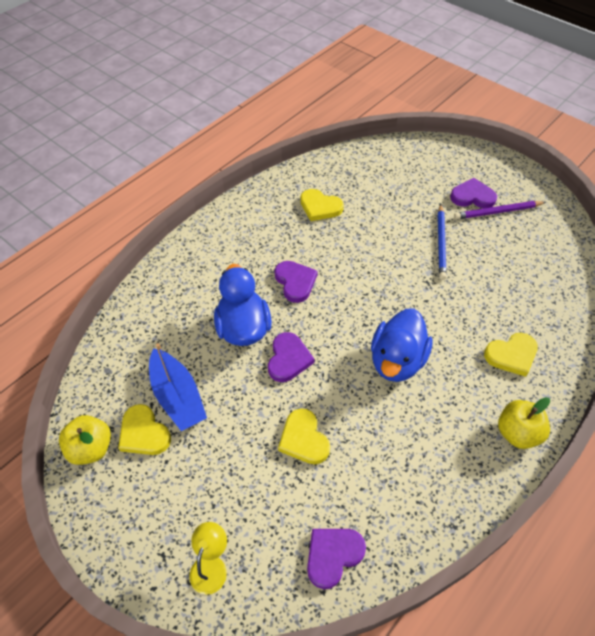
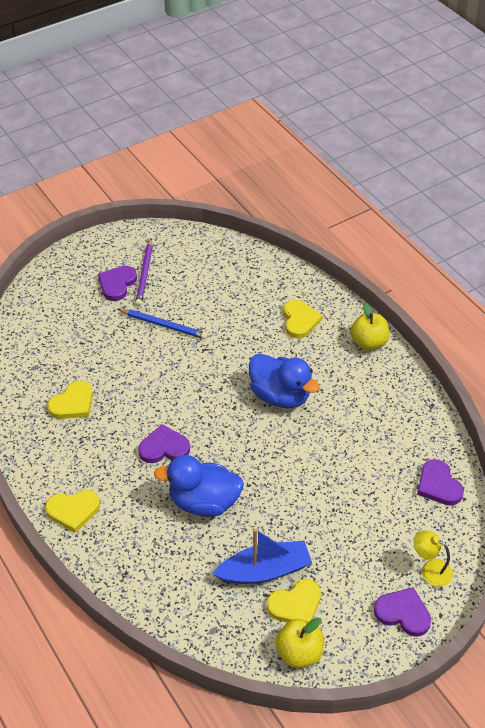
camera: 75 degrees left, 5 degrees down
purple heart [268,332,315,382] -> purple heart moved to [374,587,431,637]
yellow heart [278,409,330,464] -> yellow heart moved to [45,490,100,533]

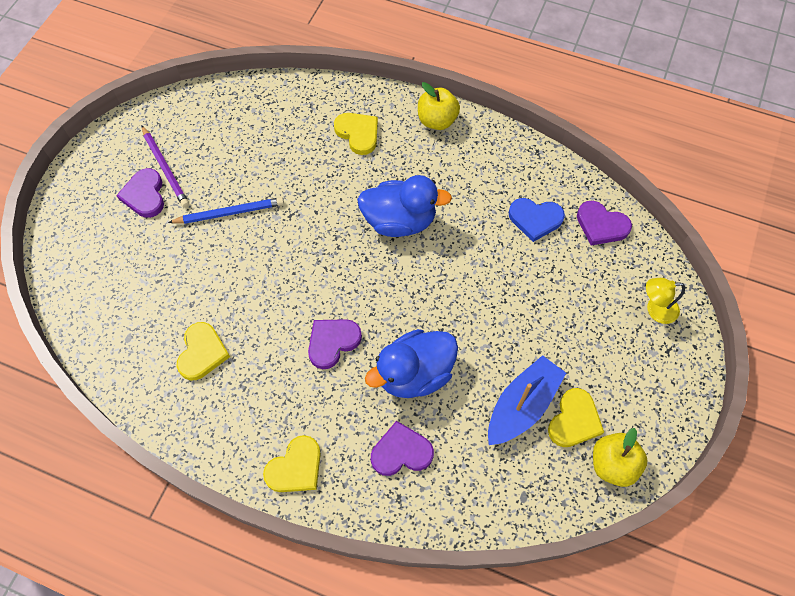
camera: 35 degrees left, 15 degrees up
purple heart [374,587,431,637] -> purple heart moved to [371,421,434,476]
none -> blue heart [509,198,565,242]

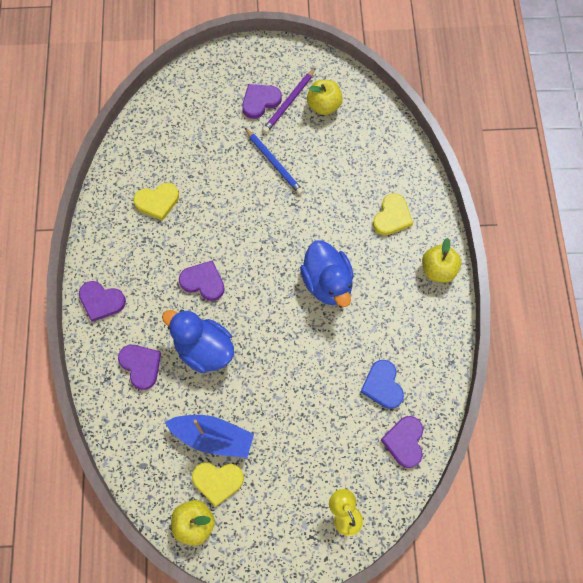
camera: 65 degrees right, 5 degrees up
yellow heart [263,435,321,492] -> purple heart [79,281,126,322]
none -> yellow apple [307,80,343,115]

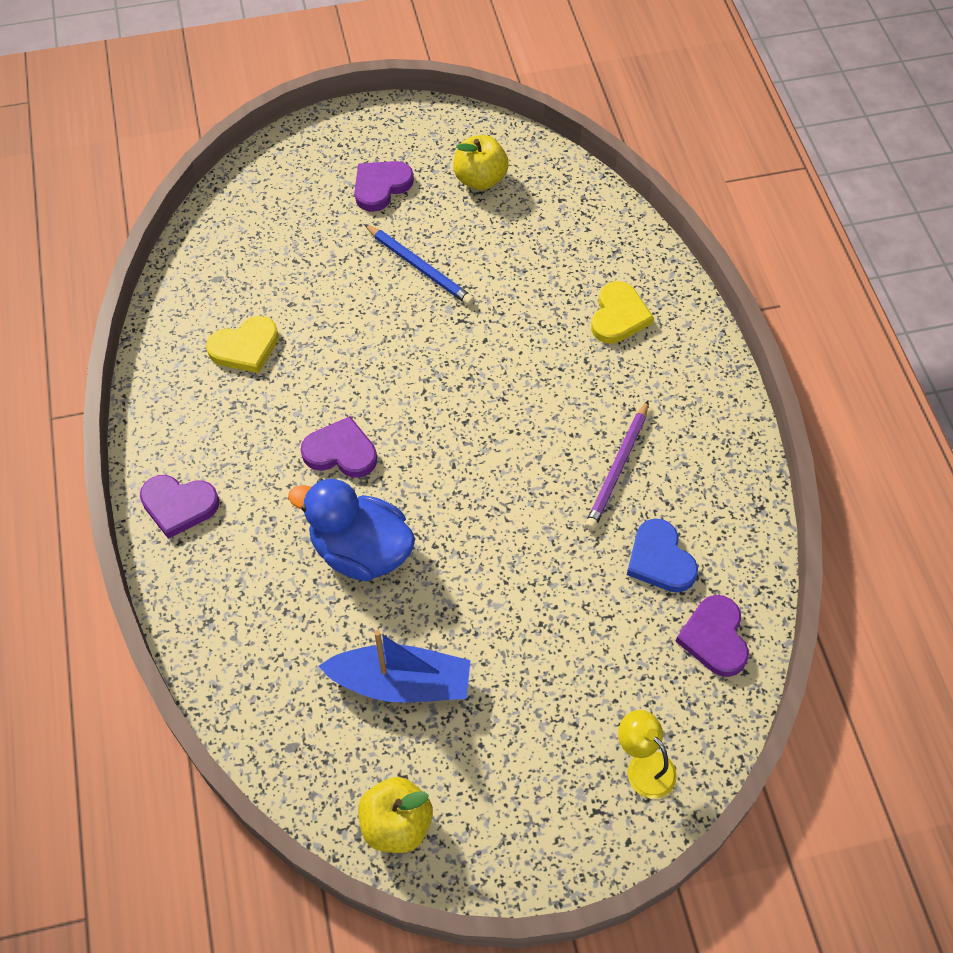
camera: 10 degrees left, 10 degrees down
purple heart [118,345,161,390] -> none
yellow heart [192,462,244,507] -> none
purple pencil [262,68,316,133] -> purple pencil moved to [585,400,649,530]
blue duck [300,240,354,307] -> none
yellow apple [422,238,461,283] -> none

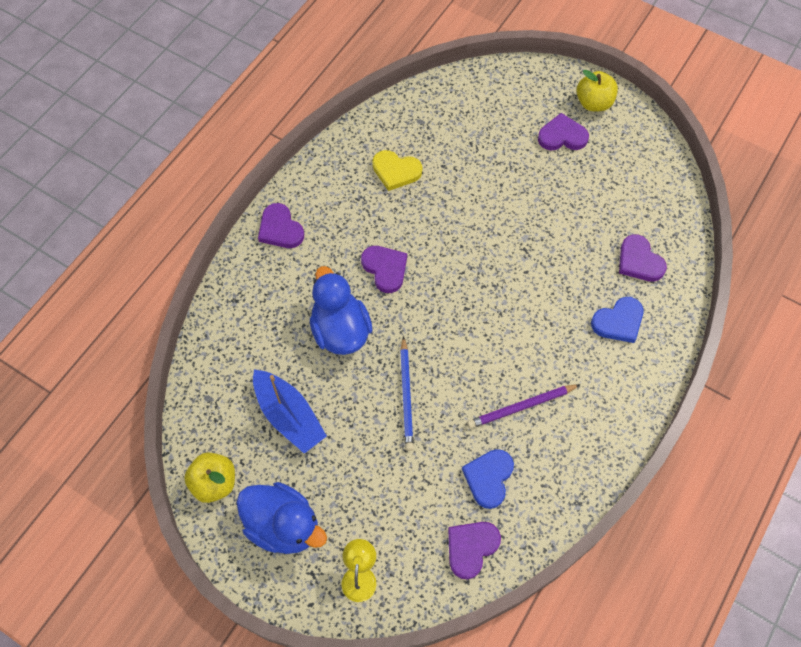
camera: 45 degrees right, 5 degrees up
blue pencil [364,224,474,305] -> blue pencil moved to [400,336,414,451]
yellow apple [453,135,509,190] -> yellow apple moved to [577,70,618,111]
yellow heart [591,281,654,344] -> blue heart [591,297,643,343]
none -> blue duck [236,482,327,554]
none -> purple heart [619,234,667,282]

